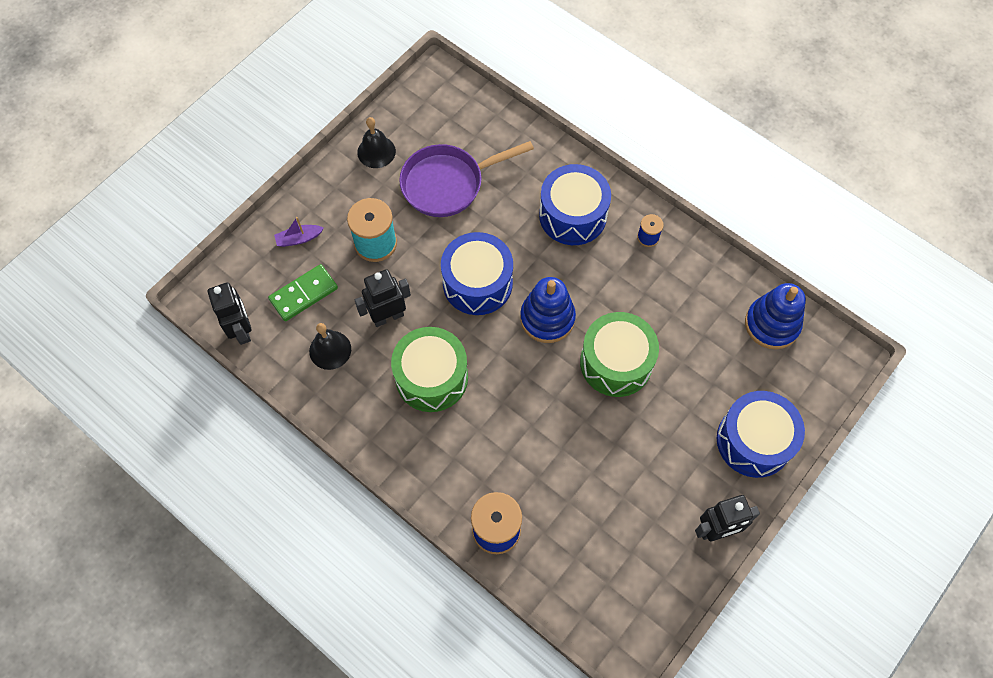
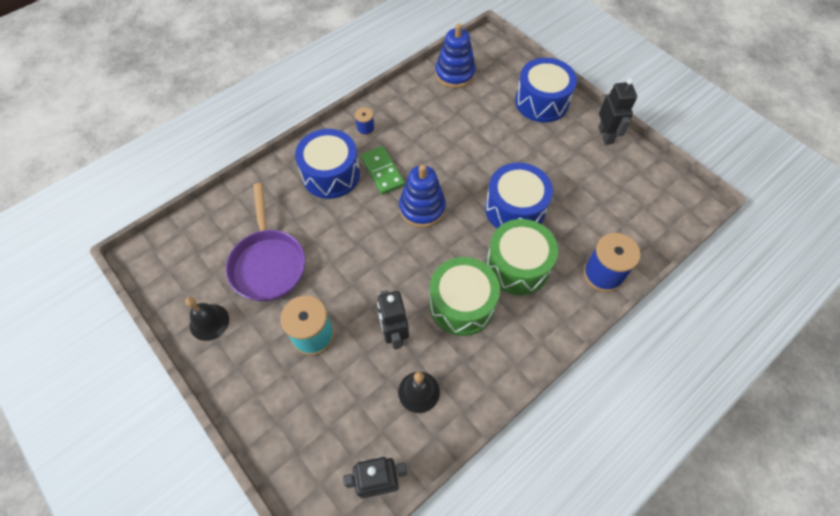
camera: 80 degrees left, 5 degrees down
green domino [268,264,338,321] -> green domino moved to [361,146,405,195]
purple boat [274,217,324,247] -> none
blue drum [441,232,513,315] -> blue drum moved to [485,163,553,228]
green drum [580,312,659,397] -> green drum moved to [486,219,558,295]

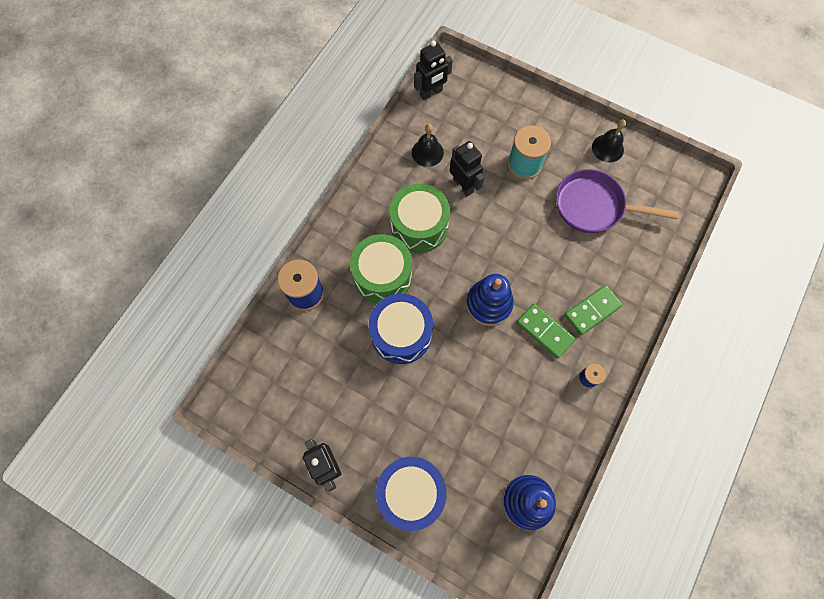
camera: 160 degrees right, 10 degrees up
purple pan [226,183,305,301] -> purple pan turned 45 degrees counterclockwise [556,169,679,233]
blue drum [295,129,360,199] -> green domino [564,285,623,335]

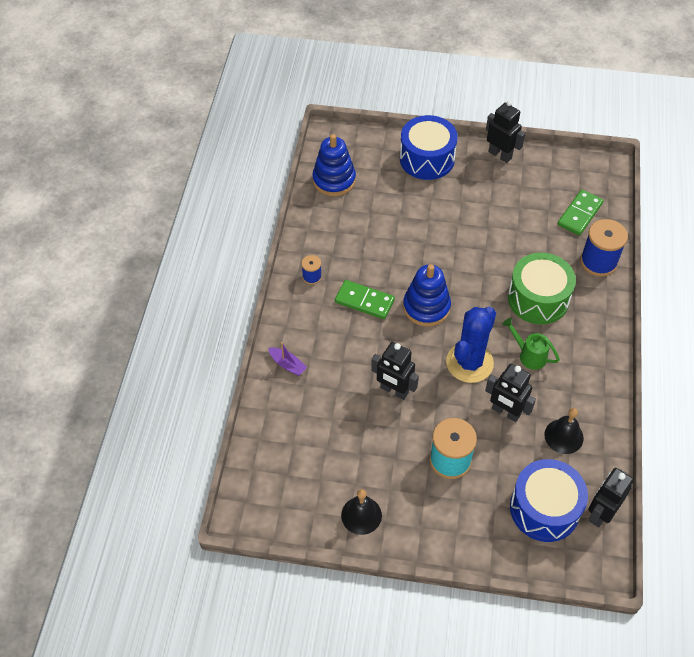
camera: 160 degrees right, 15 degrees down
blue drum [369,294,433,364] -> blue drum moved to [510,459,588,542]
green drum [390,184,450,253] -> green watering can [502,318,560,370]
purple pan [556,169,679,233] -> none
green domino [564,285,623,335] -> green domino moved to [558,190,604,236]
none -> purple boat [268,342,307,376]
none -> black robot [371,342,419,400]
none -> blue cactus [446,307,496,383]

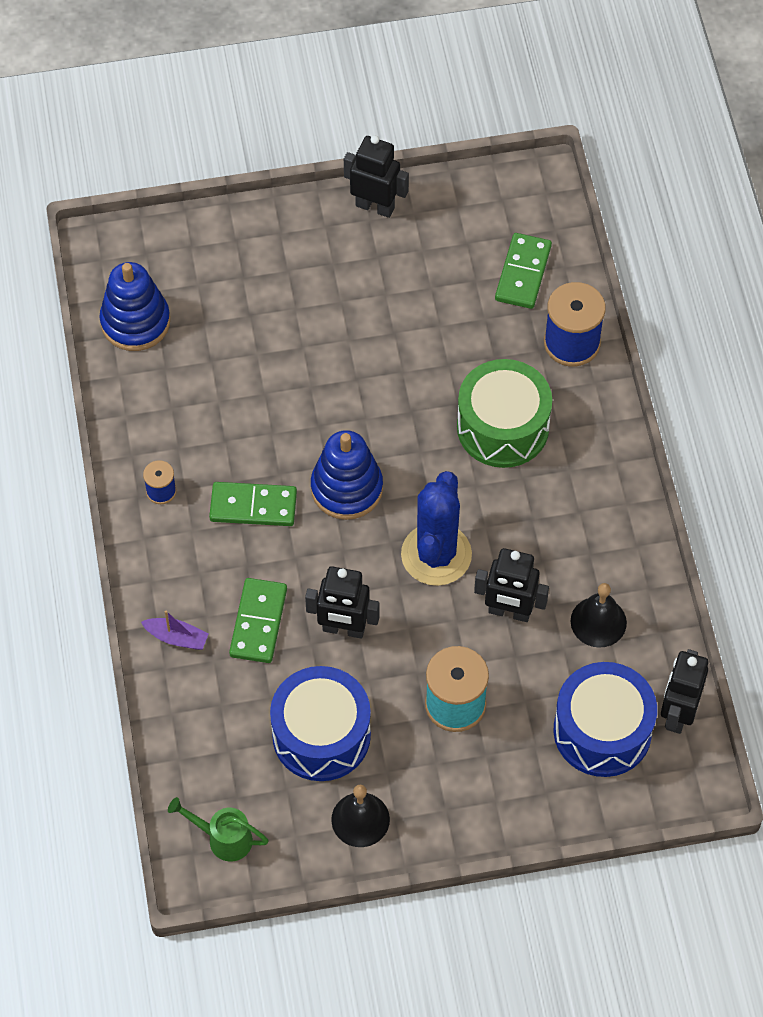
camera: 20 degrees left, 5 degrees up
blue drum [400,115,458,180] -> blue drum moved to [270,666,371,781]
green watering can [502,318,560,370] -> green watering can moved to [168,797,269,861]
none -> green domino [229,578,287,663]

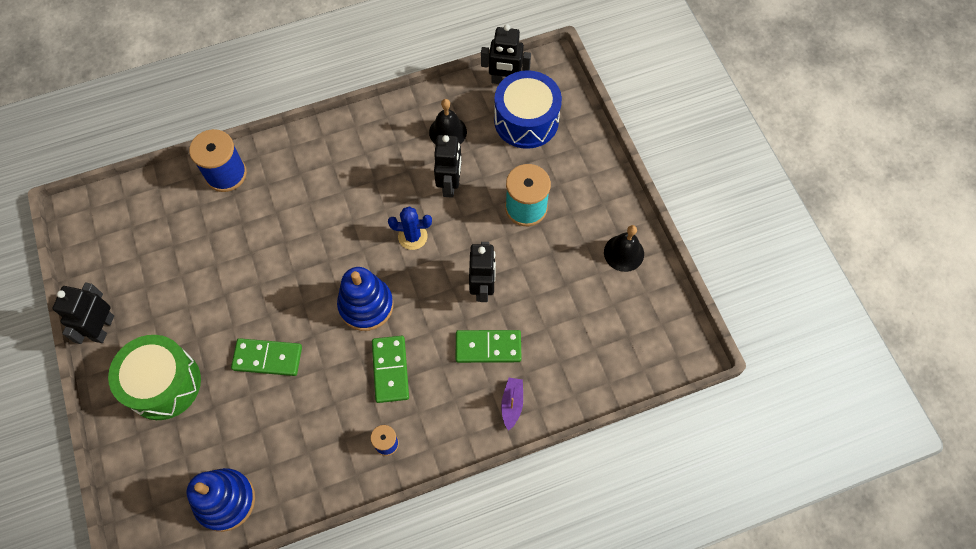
camera: 100 degrees left, 5 degrees up
green watering can [168,797,269,861] -> none
blue drum [270,666,371,781] -> none
blue cactus [401,471,472,586] -> blue cactus [388,206,432,250], size x0.58
green drum [457,359,552,468] -> green drum moved to [108,335,201,420]
green domino [495,233,552,309] -> green domino moved to [231,338,302,376]

